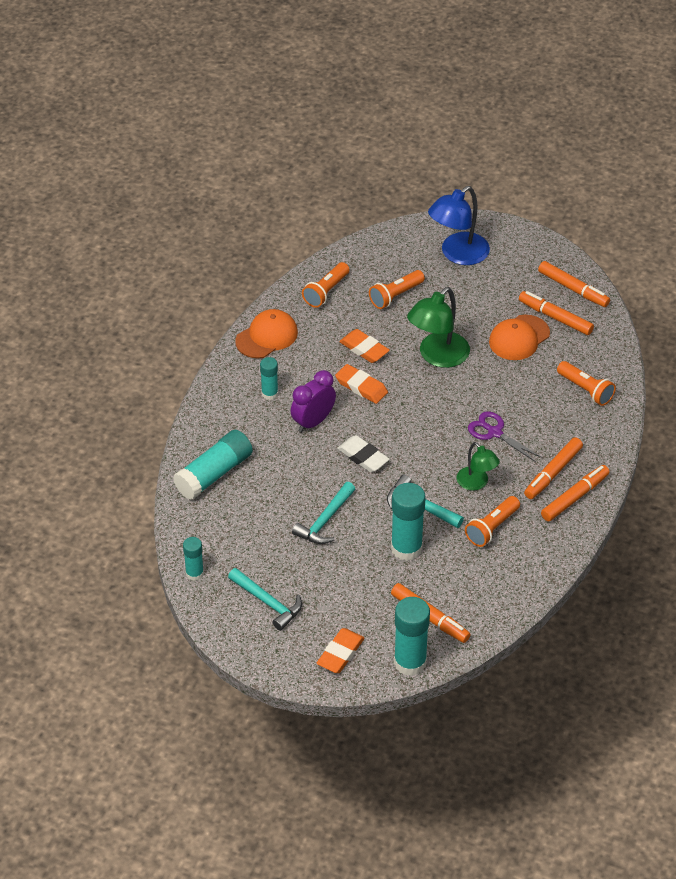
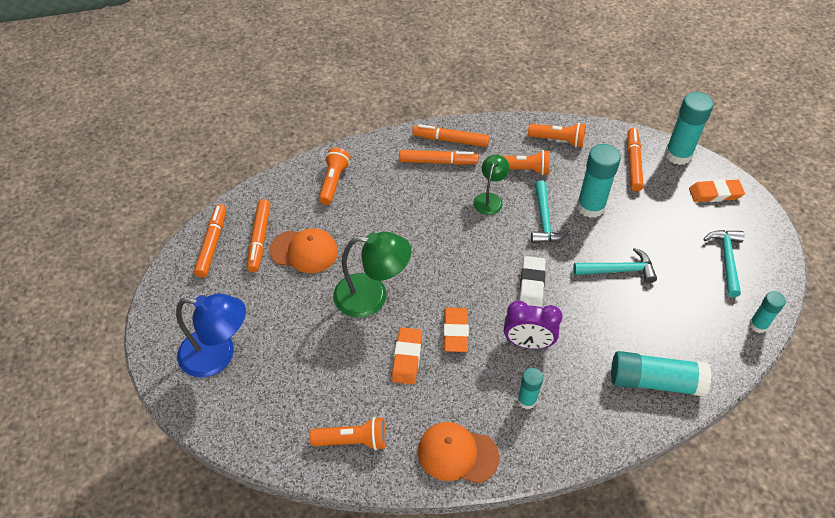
camera: 125 degrees left, 5 degrees up
orange flashlight [369,270,425,309] -> orange flashlight moved to [528,123,586,147]
purple scissors [468,411,542,462] -> none

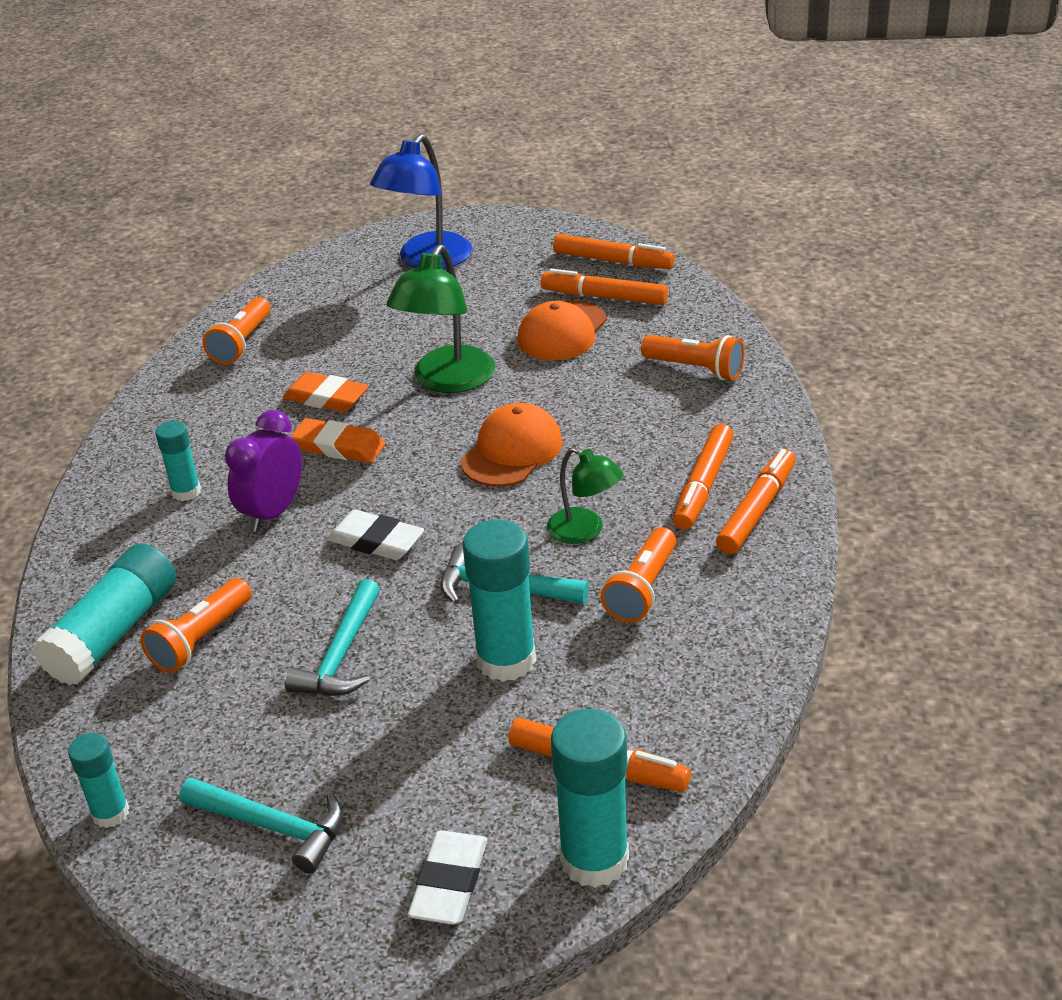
camera: 110 degrees right, 15 degrees down
orange cap [418,422,499,484] -> orange cap moved to [461,403,563,487]
orange flashlight [528,123,586,147] -> orange flashlight moved to [140,578,252,673]
orange eraser [689,179,745,202] -> white eraser [408,831,487,925]

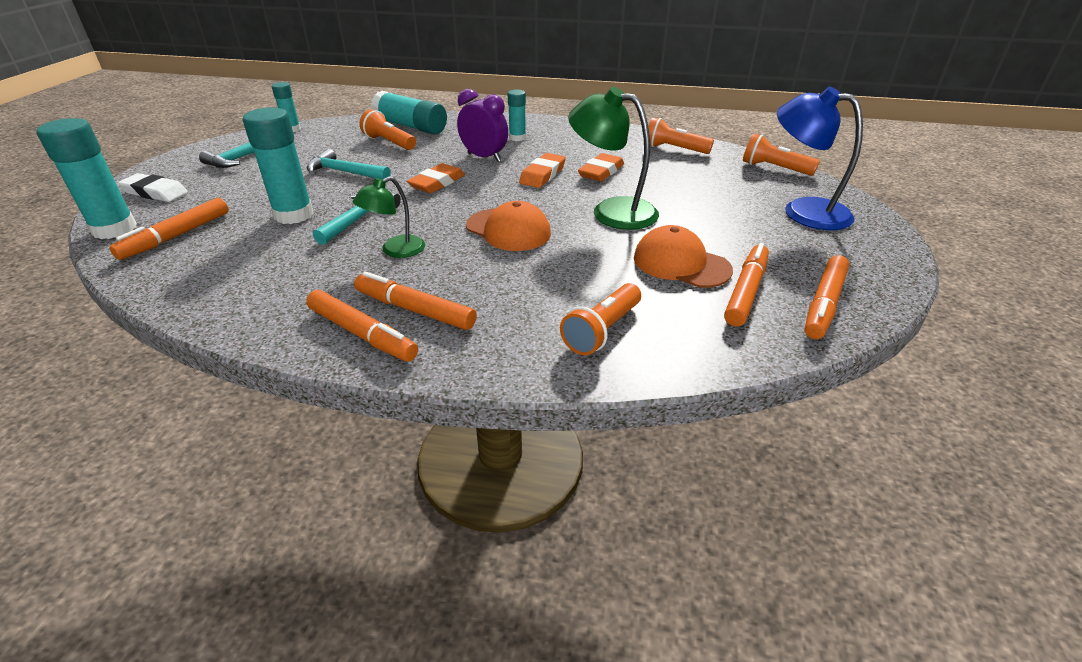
camera: 95 degrees right, 0 degrees up
white eraser [327,510,424,560] -> orange eraser [407,163,465,193]
orange flashlight [600,527,677,623] -> orange flashlight moved to [743,134,820,176]

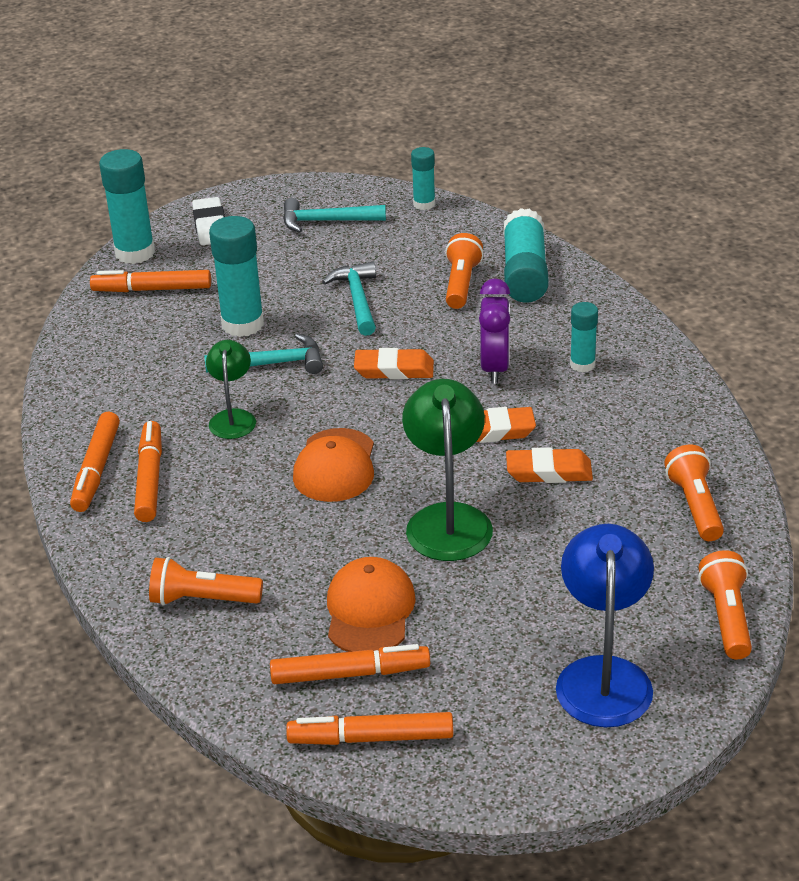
camera: 60 degrees right, 0 degrees up
green lamp [353,176,425,258] -> green lamp turned 75 degrees clockwise [206,340,256,439]

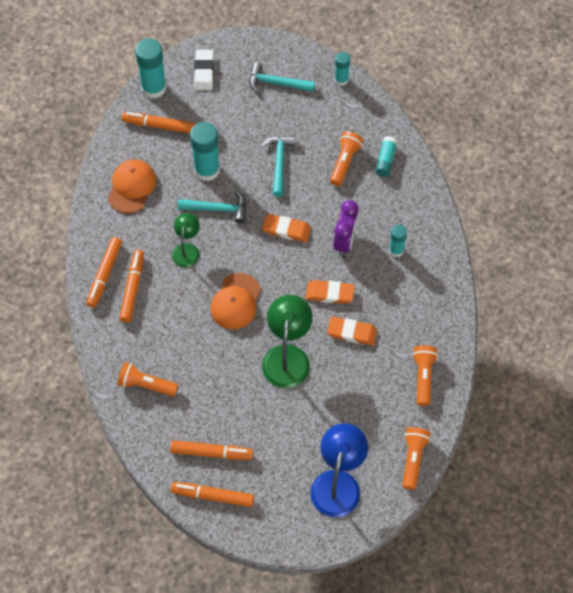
camera: 10 degrees right, 25 degrees up
orange cap [327,557,416,652] -> orange cap moved to [108,159,156,214]
turquoise glue stick [503,208,549,303] -> turquoise glue stick [375,136,398,177], size x0.57

